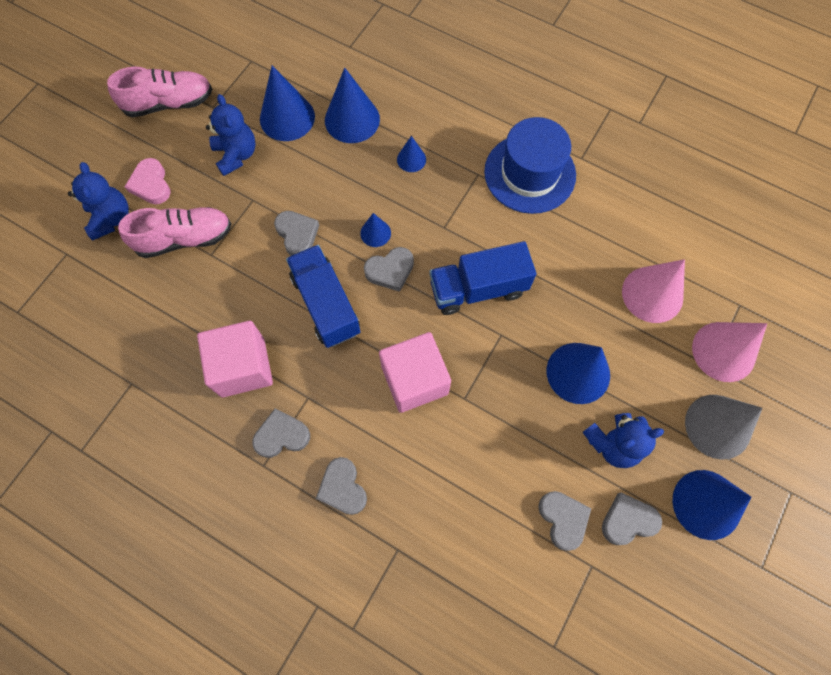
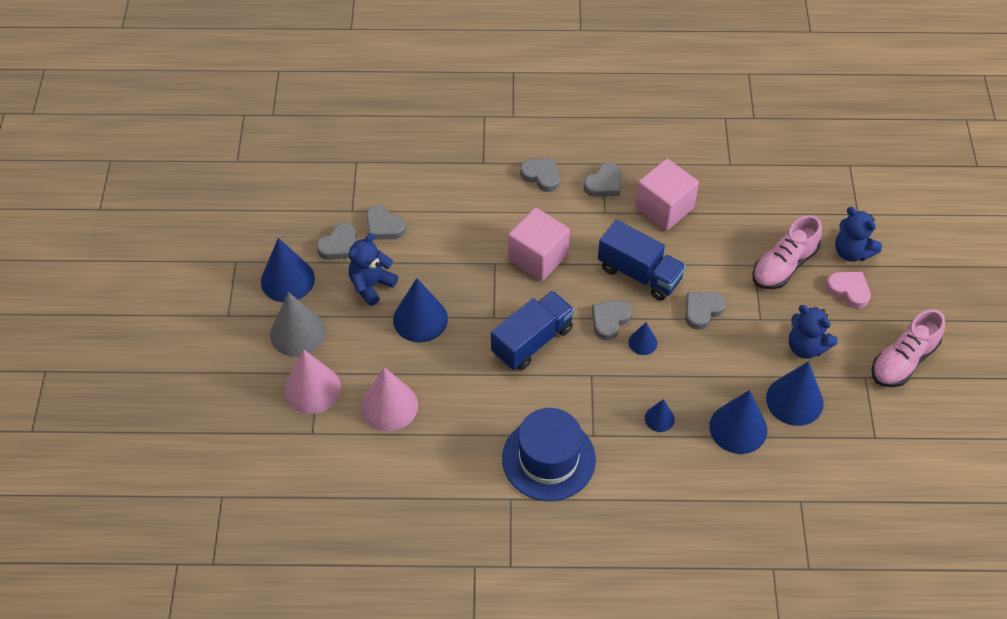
camera: 150 degrees right, 15 degrees down
grey heart [274,211,319,256] -> grey heart turned 105 degrees clockwise [685,292,726,330]

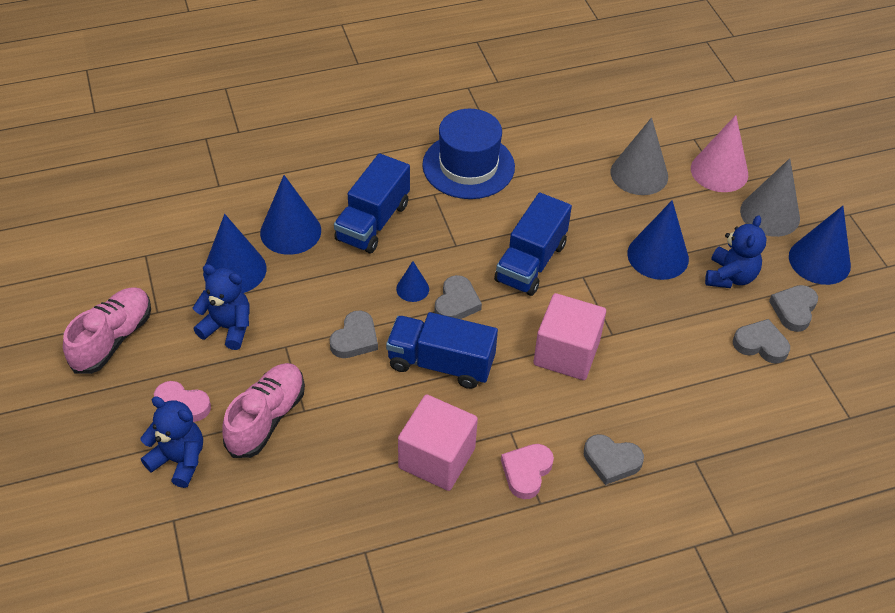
camera: 160 degrees right, 5 degrees down
pink cone [361,367,418,431] -> grey cone [611,117,668,195]
grey heart [583,162,621,197] -> pink heart [501,444,554,499]
blue cone [645,399,675,432] -> blue truck [334,153,410,254]

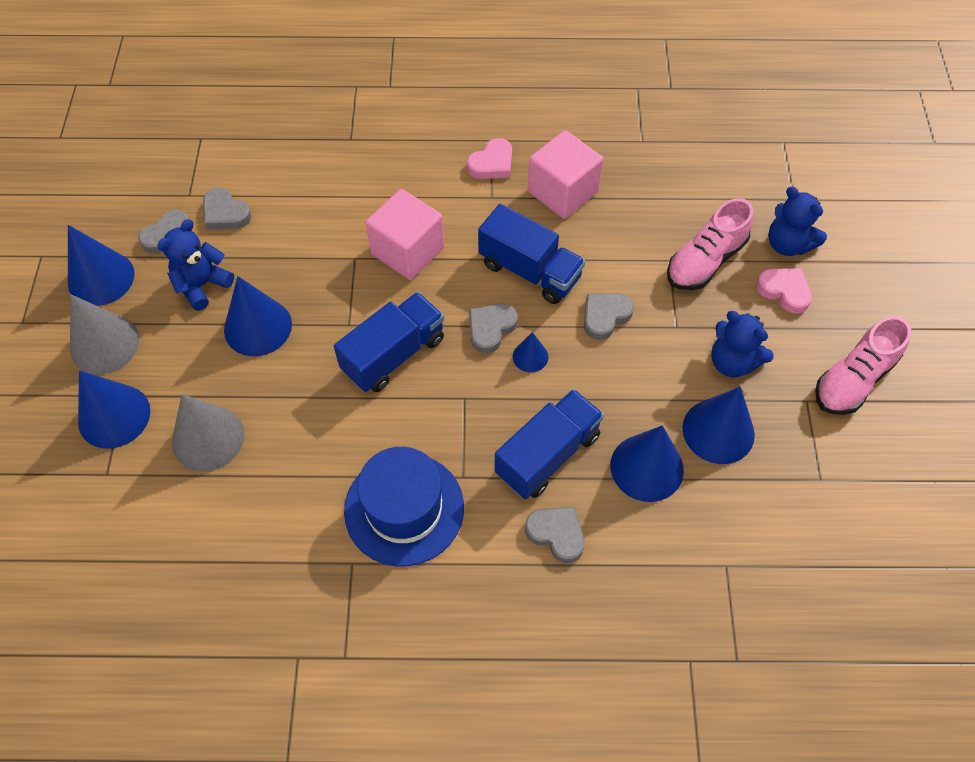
camera: 160 degrees left, 10 degrees up
grey heart [584,434,644,485] -> grey heart moved to [525,507,585,563]
pink cone [691,115,748,192] -> blue cone [78,370,150,449]

